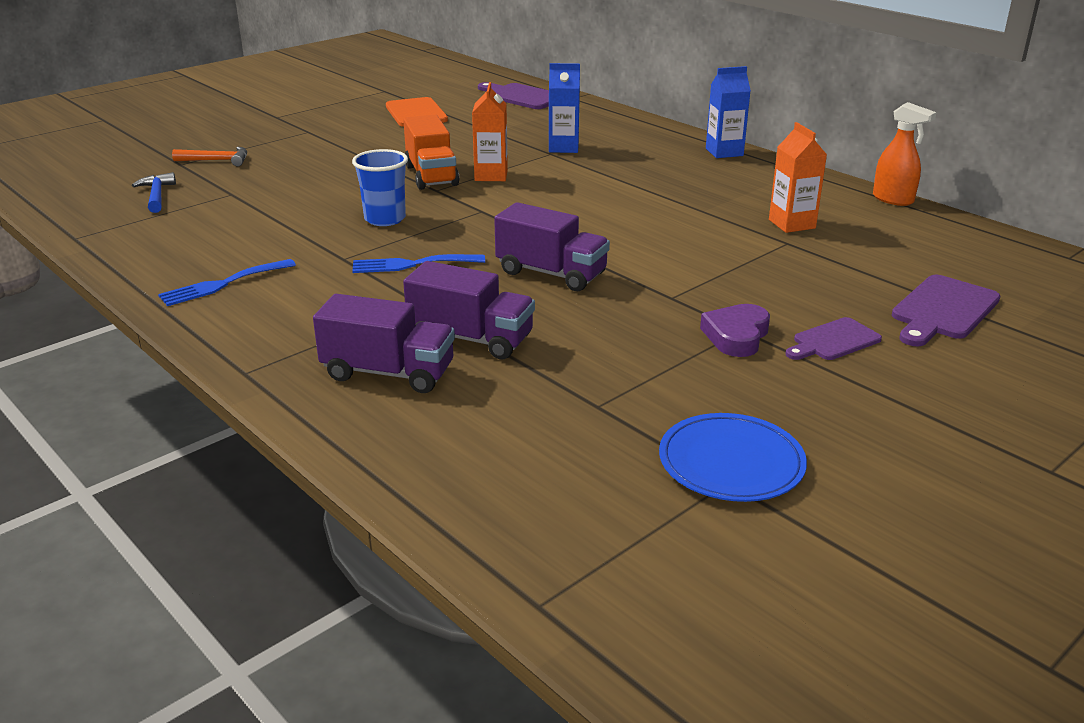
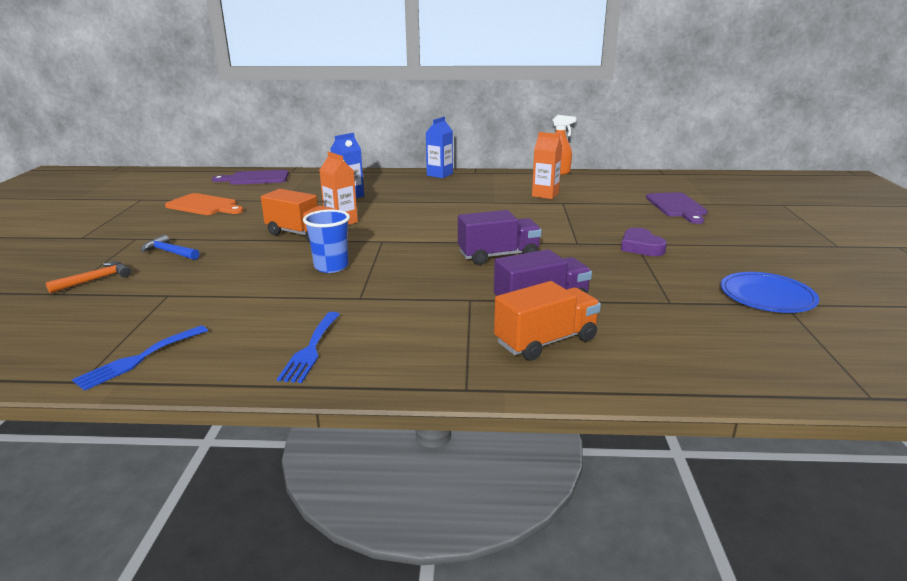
camera: 45 degrees left, 5 degrees down
blue hammer [132,172,176,213] -> blue hammer moved to [141,235,199,260]
purple truck [313,294,455,393] -> orange truck [494,281,601,361]
blue fork [352,254,485,273] -> blue fork moved to [72,325,208,391]
purple cutting board [785,317,882,360] -> none

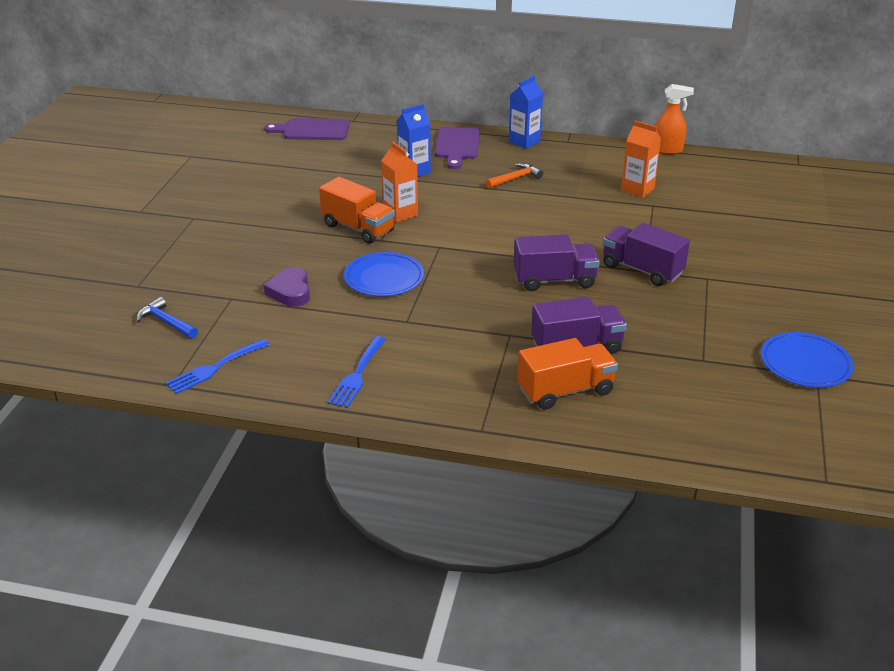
camera: 10 degrees right, 10 degrees up
orange hammer [46,261,131,294] -> orange hammer moved to [486,163,543,189]
blue hammer [141,235,199,260] -> blue hammer moved to [137,297,198,339]
orange cutting board [165,193,244,215] -> none
blue cup [303,210,350,273] -> blue plate [344,252,424,297]
purple heart [621,228,667,256] -> purple heart moved to [264,267,310,307]
purple cutting board [646,192,708,224] -> purple cutting board moved to [434,126,480,169]
none -> purple truck [603,223,690,286]

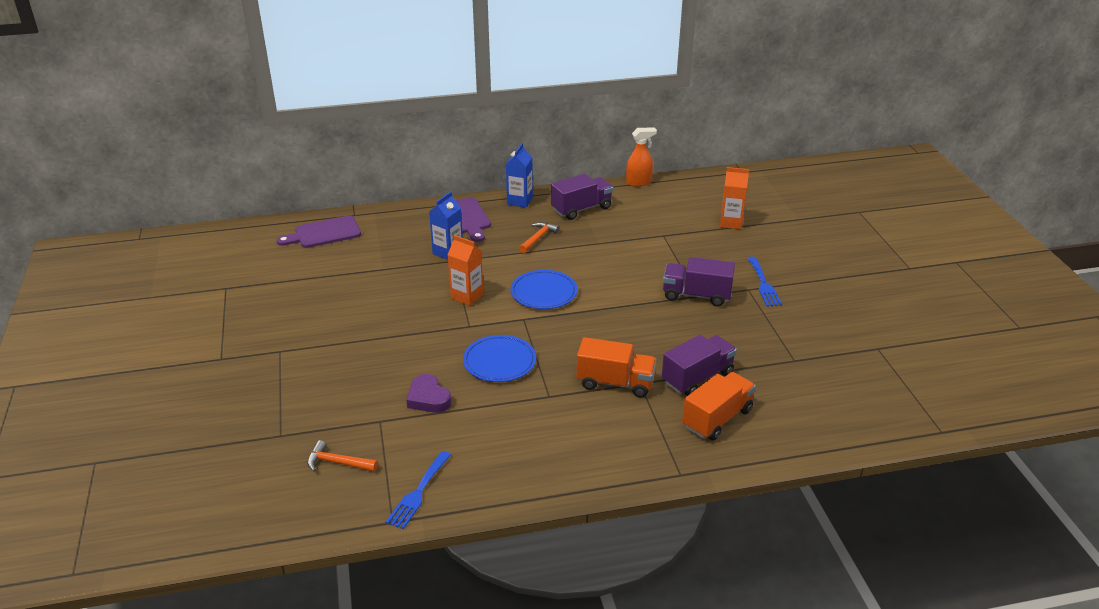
camera: 25 degrees left, 0 degrees up
blue hammer [137,297,198,339] -> orange hammer [307,440,378,472]
orange truck [319,177,395,244] -> orange truck moved to [577,337,657,398]
blue fork [327,336,386,408] -> blue fork moved to [747,257,782,307]
purple truck [514,234,600,291] -> purple truck moved to [551,174,613,220]
orange carton [621,120,661,198] -> orange carton moved to [720,167,749,229]
blue plate [761,332,854,388] -> blue plate moved to [511,270,578,309]

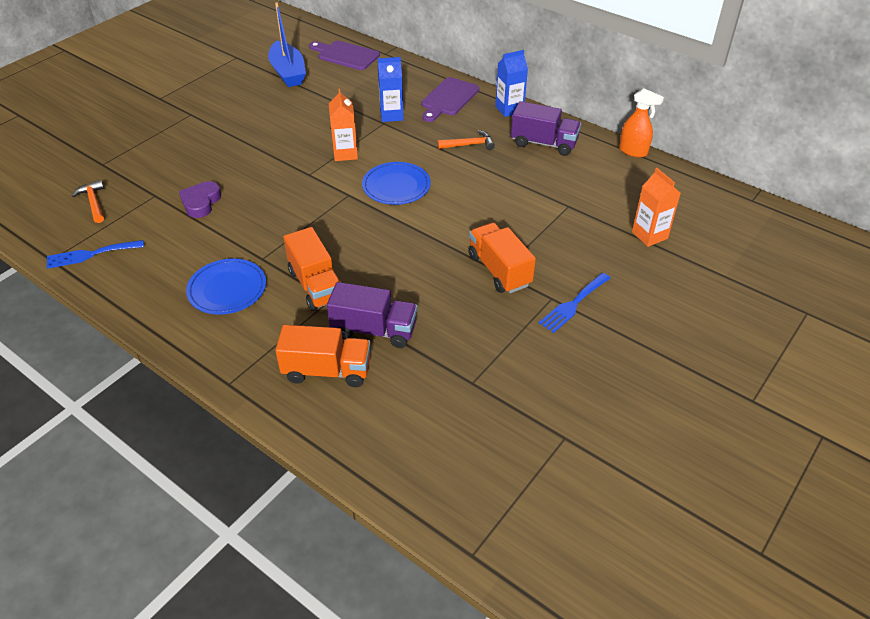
camera: 50 degrees right, 10 degrees up
blue plate [463,335,536,382] -> blue plate moved to [186,259,266,315]
purple truck [663,257,735,307] -> orange truck [468,223,536,293]
none -> blue boat [268,2,306,87]

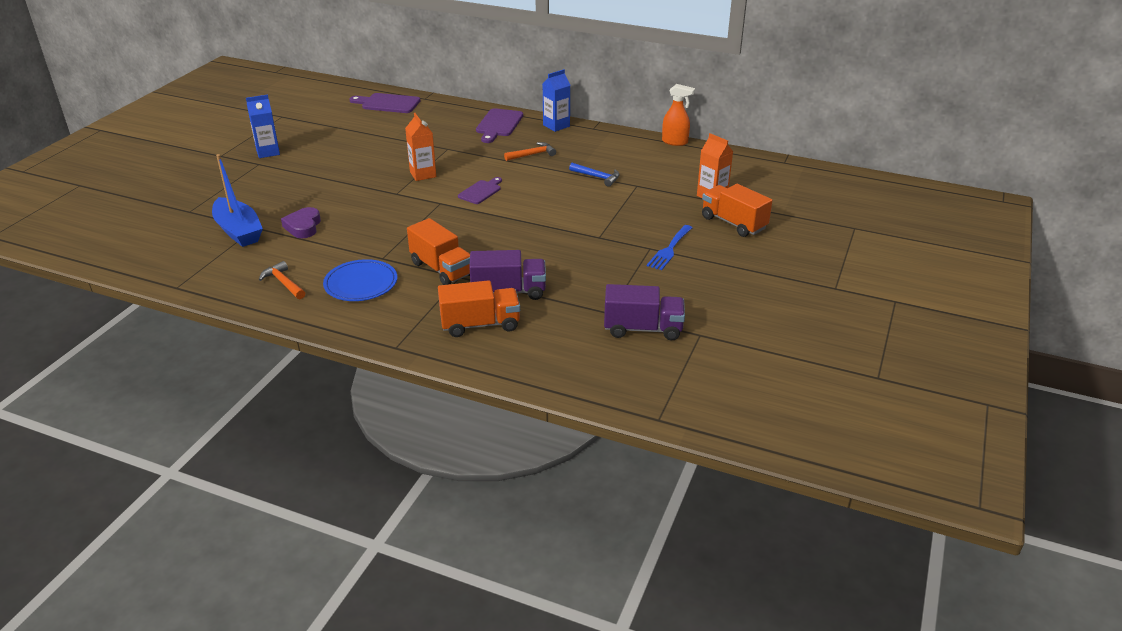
camera: 15 degrees left, 10 degrees down
blue fork [47,240,144,269] -> none
orange hammer [72,180,104,223] -> orange hammer moved to [259,261,305,299]
blue boat [268,2,306,87] -> blue boat moved to [212,154,263,247]
blue plate [362,162,431,205] -> purple cutting board [458,177,502,204]
blue carton [378,57,404,122] -> blue carton moved to [246,95,280,158]
orange truck [468,223,536,293] -> orange truck moved to [702,184,773,237]
purple truck [511,101,581,156] -> purple truck moved to [604,284,685,341]
none -> blue hammer [569,163,620,187]

